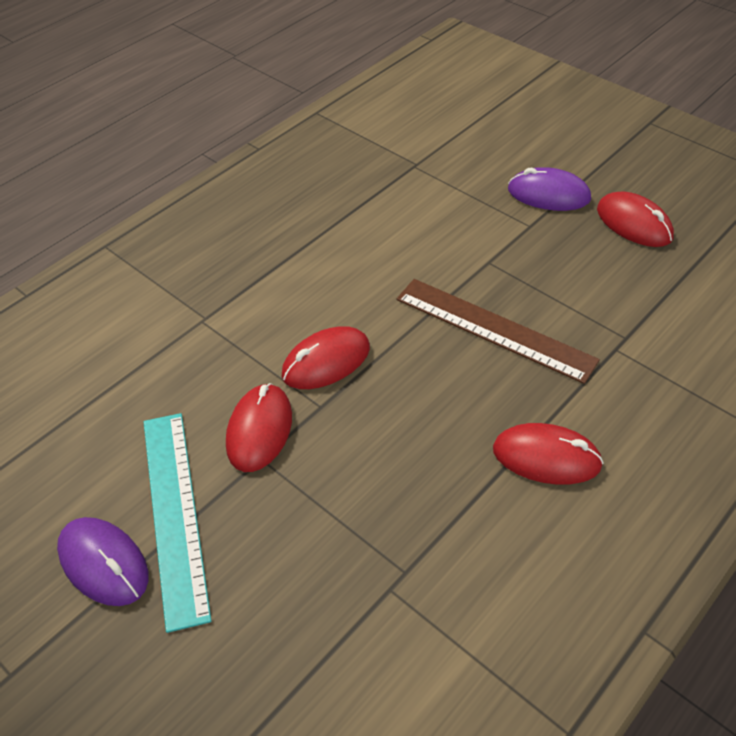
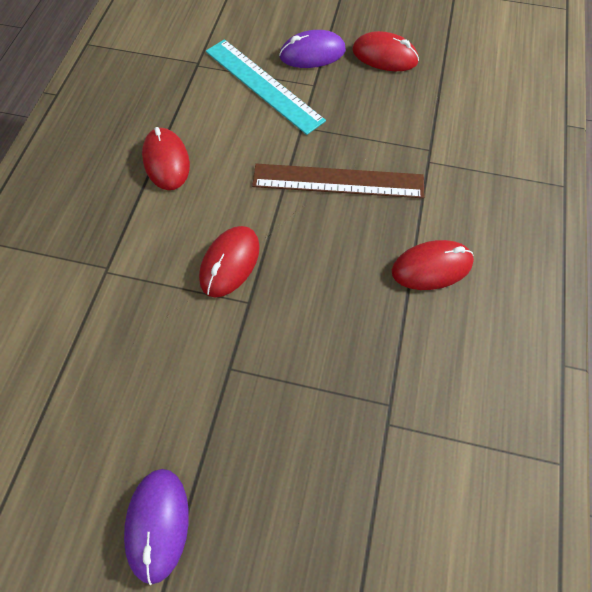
camera: 30 degrees left, 15 degrees up
purple mouse [57,517,148,606] -> purple mouse turned 75 degrees clockwise [124,469,189,585]
turquoise ruler [144,413,212,633] -> turquoise ruler moved to [206,39,326,135]
red mouse [226,383,292,472] -> red mouse moved to [142,127,190,190]

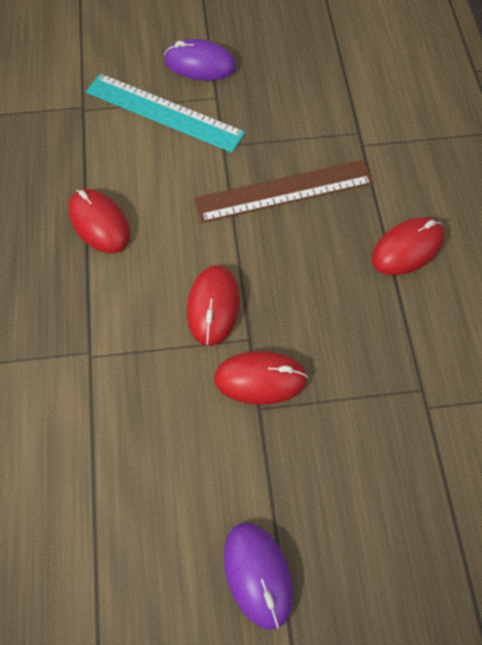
camera: 20 degrees left, 0 degrees up
purple mouse [279,30,346,68] -> purple mouse turned 45 degrees clockwise [164,39,236,81]
red mouse [352,31,419,71] -> red mouse moved to [214,351,308,405]

